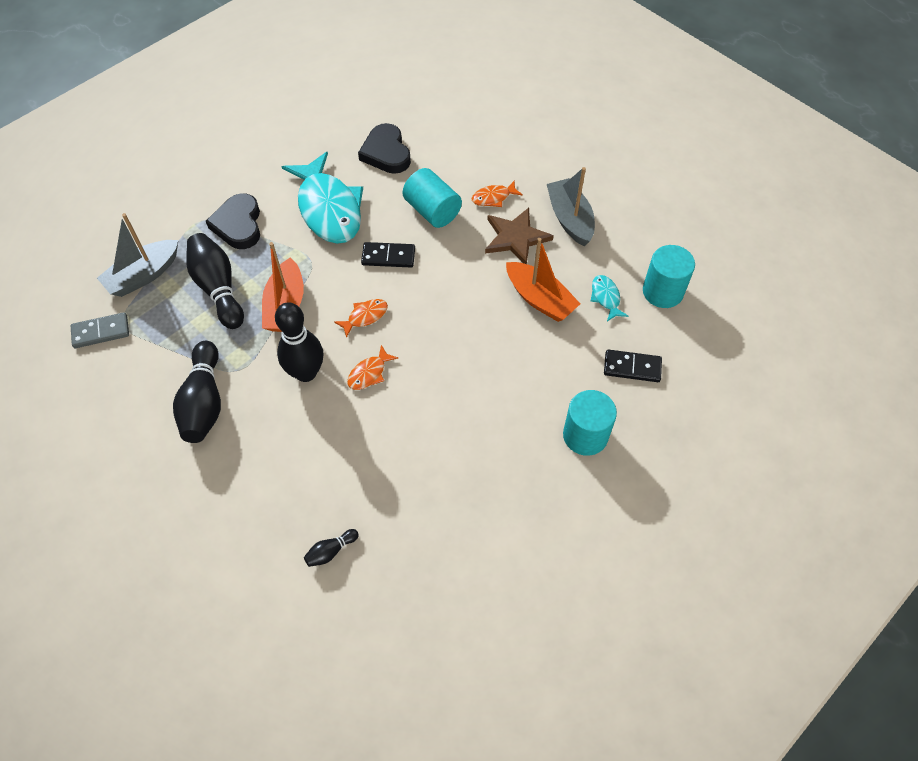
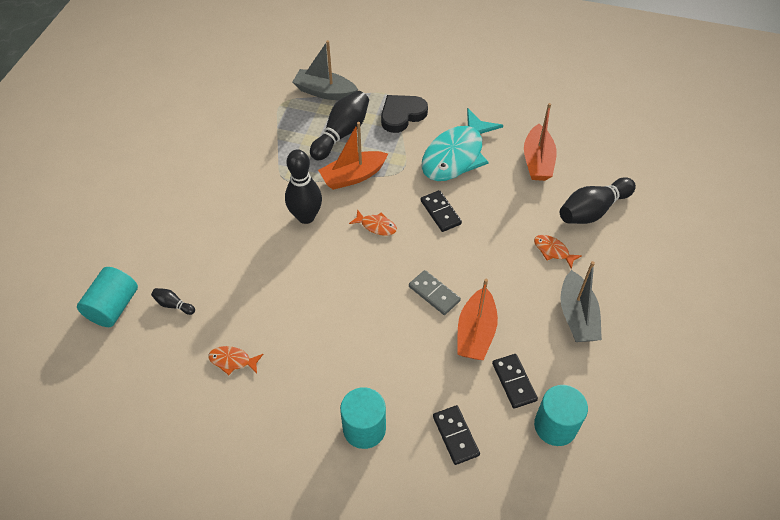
camera: 60 degrees right, 5 degrees down
grey domino [70,312,129,348] -> grey domino moved to [409,270,461,315]
black bowling pin [173,341,221,443] -> black bowling pin moved to [560,177,636,224]
orange fish [347,345,398,390] -> orange fish moved to [208,346,263,375]
black heart [358,123,411,174] -> orange boat [524,103,557,181]
turquoise cylinder [402,168,462,228] -> turquoise cylinder moved to [77,267,138,327]
brown star [485,208,554,264] -> none
grey boat [547,167,595,246] -> grey boat turned 135 degrees clockwise [560,261,602,342]
turquoise fish [590,275,628,321] -> black domino [492,354,538,409]

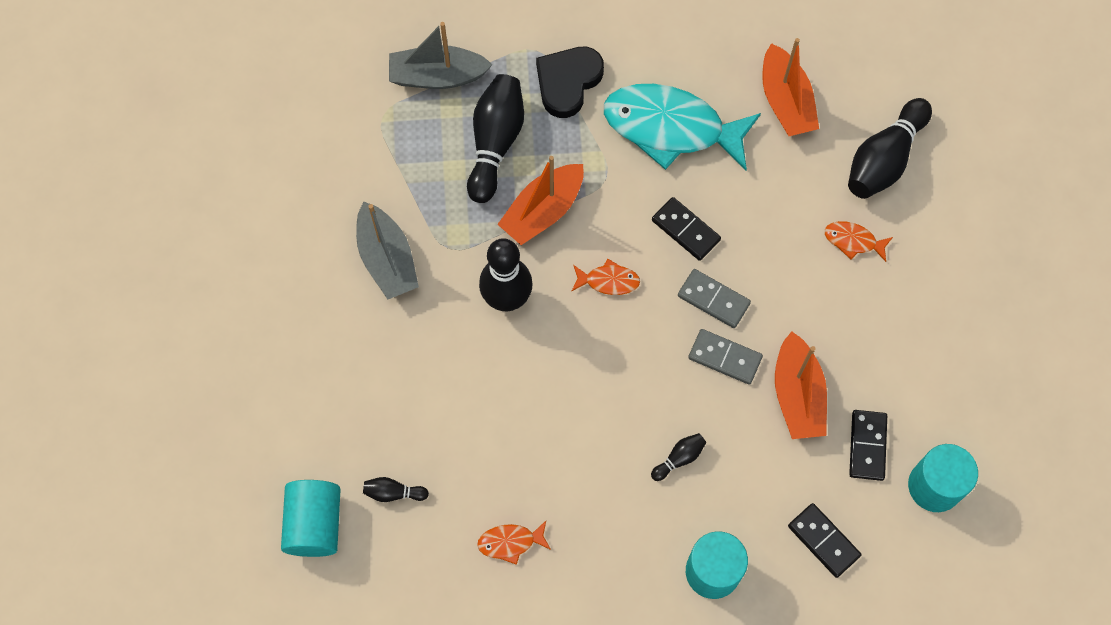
camera: 20 degrees left, 15 degrees up
turquoise fish [421,108,503,181] -> turquoise fish turned 90 degrees clockwise [604,84,761,170]
black domino [492,354,538,409] -> black domino turned 45 degrees clockwise [849,410,887,481]
grey boat [560,261,602,342] -> grey boat moved to [356,202,419,299]
none -> black bowling pin [651,433,706,481]
none -> grey domino [678,269,751,328]

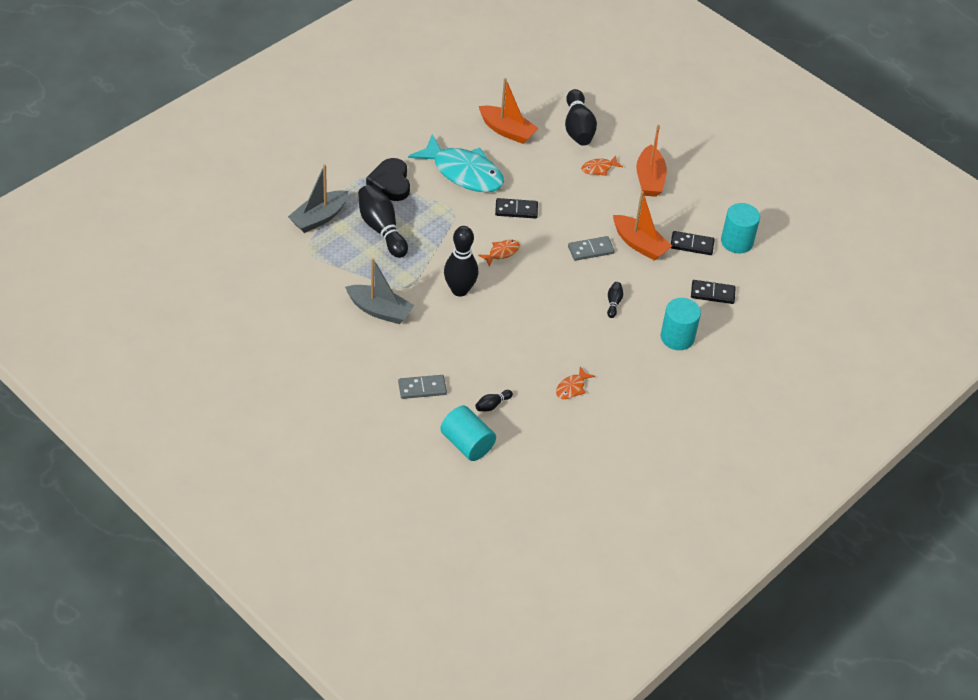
camera: 45 degrees left, 20 degrees down
orange boat [497,156,584,245] -> orange boat moved to [636,125,667,197]
turquoise fish [604,84,761,170] -> turquoise fish turned 120 degrees counterclockwise [408,134,504,192]
grey domino [678,269,751,328] -> grey domino moved to [398,375,447,399]
black domino [849,410,887,481] -> black domino turned 45 degrees counterclockwise [671,231,715,255]

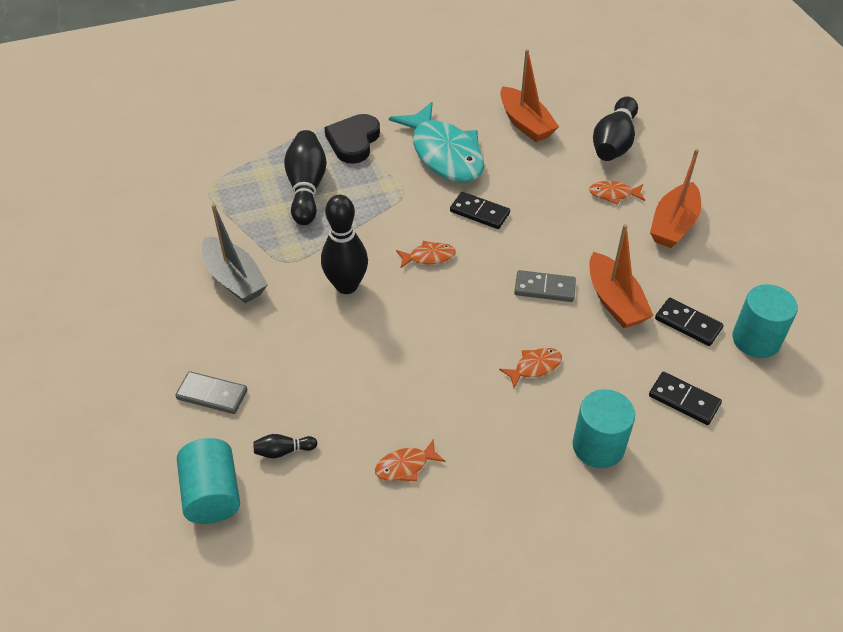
camera: 30 degrees right, 0 degrees up
grey boat [288,164,348,233] -> none
black bowling pin [607,282,623,318] -> orange fish [499,348,562,388]

